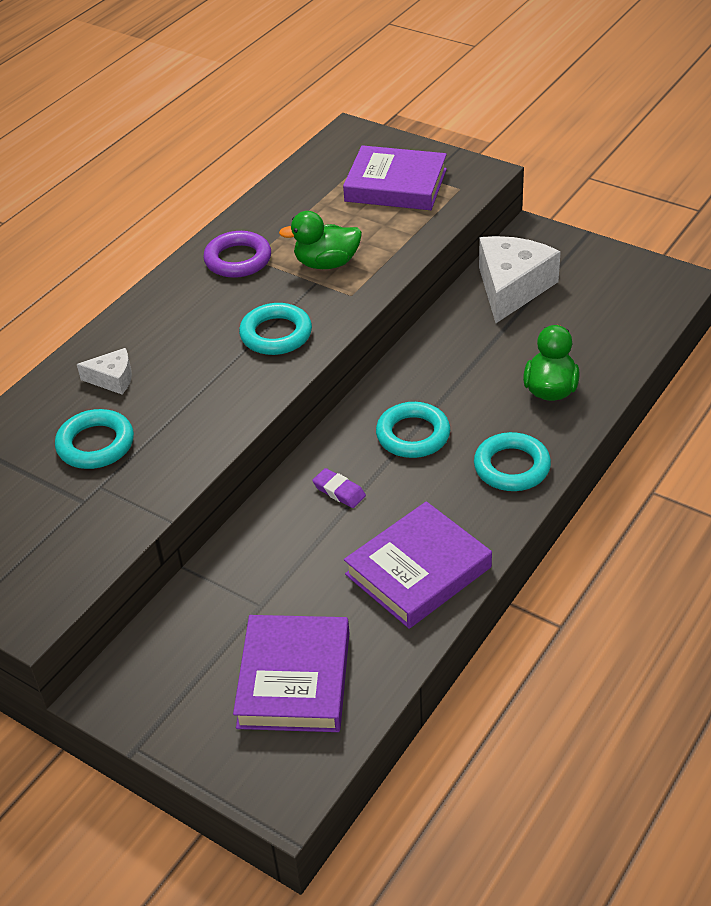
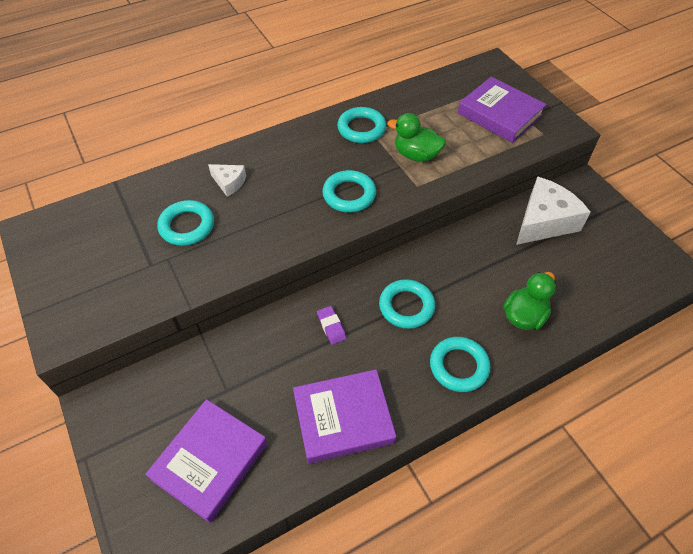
camera: 25 degrees right, 10 degrees up
purple ring [203,231,271,278] -> turquoise ring [337,107,386,143]

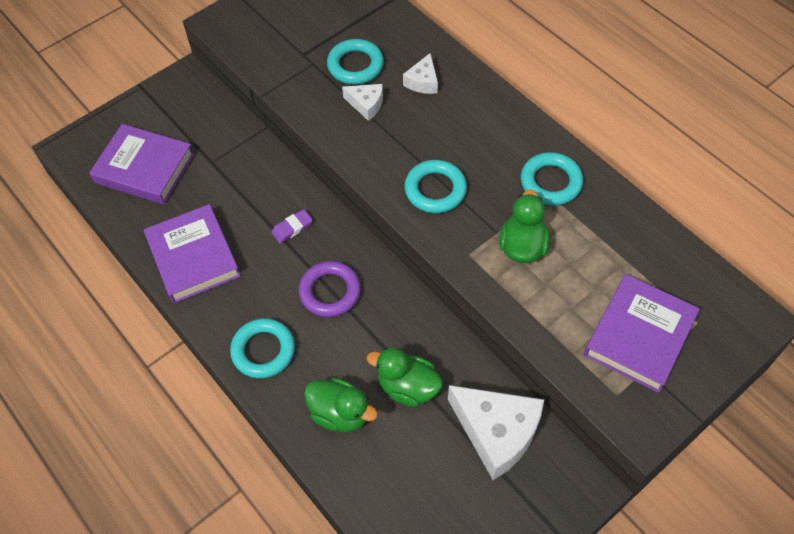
camera: 80 degrees right, 5 degrees up
turquoise ring [379,279,435,329] -> purple ring [298,261,361,317]
none -> white cheese [342,84,383,121]
none -> green duck [367,348,443,407]

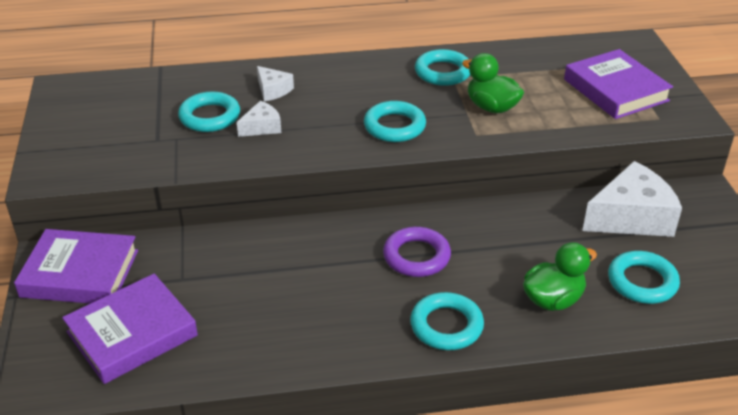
camera: 60 degrees left, 20 degrees down
purple book [144,204,241,303] -> purple book moved to [14,229,138,304]
purple eraser [271,209,313,243] -> none
green duck [367,348,443,407] -> none
none -> turquoise ring [608,251,680,304]

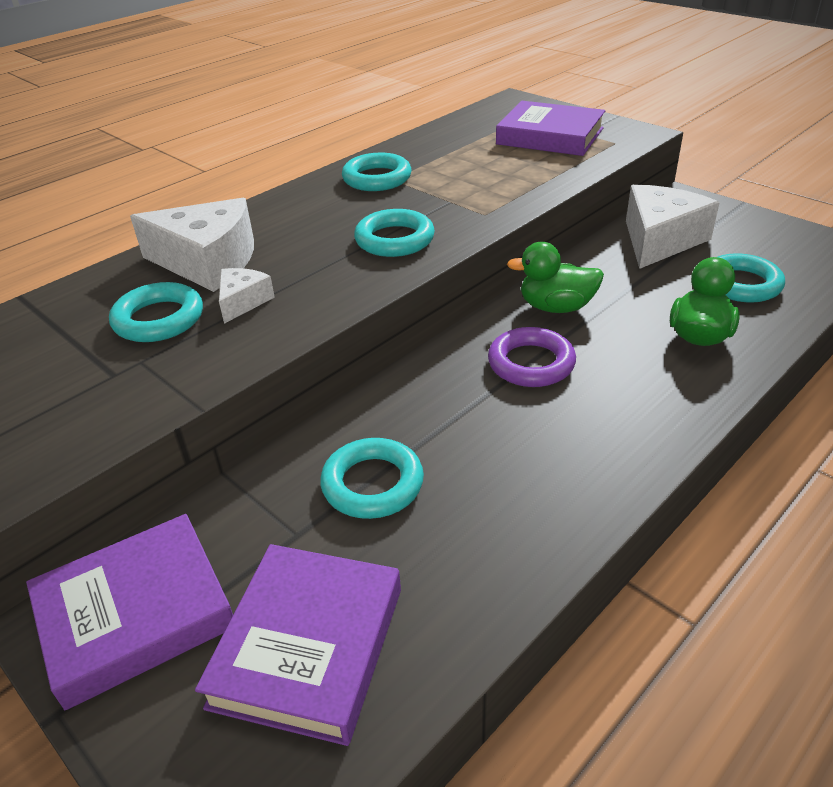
camera: 35 degrees left, 0 degrees up
white cheese [257,66,294,101] -> white cheese [130,198,254,292], size x2.01
turquoise ring [410,292,484,350] -> turquoise ring moved to [320,438,424,519]
green duck [462,53,524,113] -> green duck moved to [507,242,604,313]

